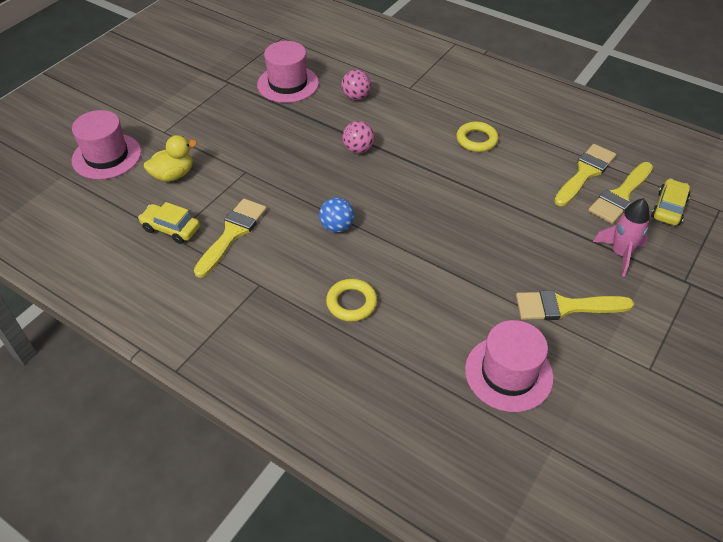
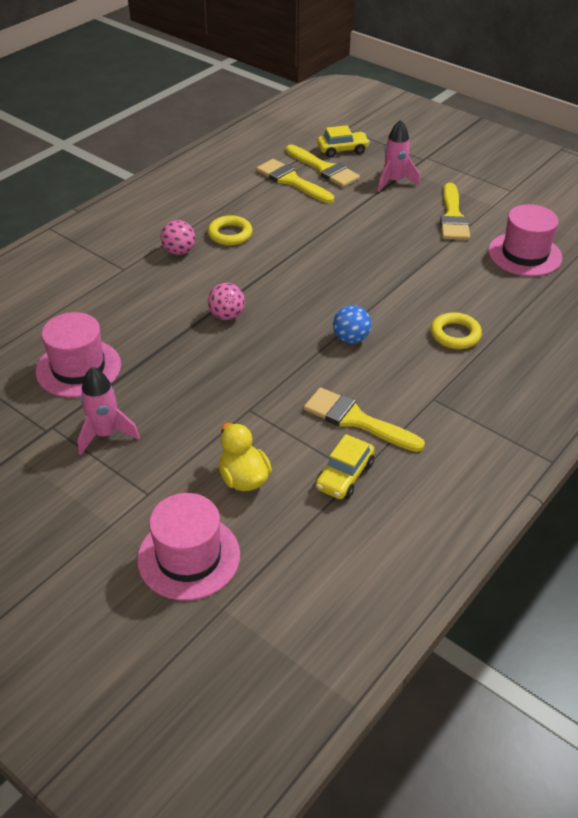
camera: 85 degrees left, 5 degrees down
pink ball [341,70,371,100] -> pink ball moved to [161,220,195,255]
yellow car [651,179,690,226] -> yellow car turned 135 degrees clockwise [317,125,370,157]
none -> pink rocket [78,367,140,455]

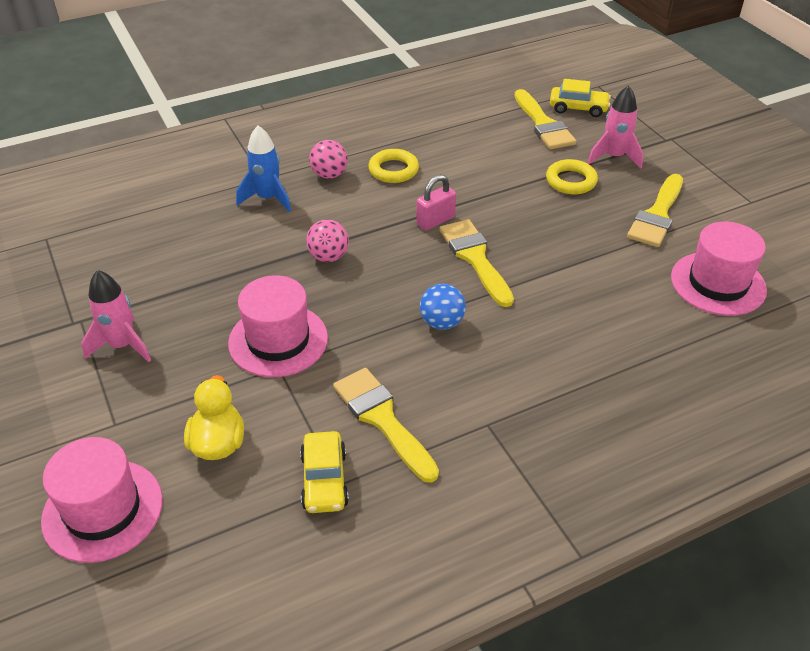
camera: 25 degrees right, 0 degrees up
pink hat [36,312,121,397] -> pink hat moved to [228,275,328,377]
yellow brush [256,159,334,203] -> yellow brush moved to [440,219,514,307]
yellow car [316,434,375,499] -> yellow car turned 60 degrees counterclockwise [300,431,349,513]
yellow ring [431,312,482,349] -> yellow ring moved to [546,159,598,194]
none -> blue rocket [236,126,291,212]
none -> pink padlock [416,174,456,230]

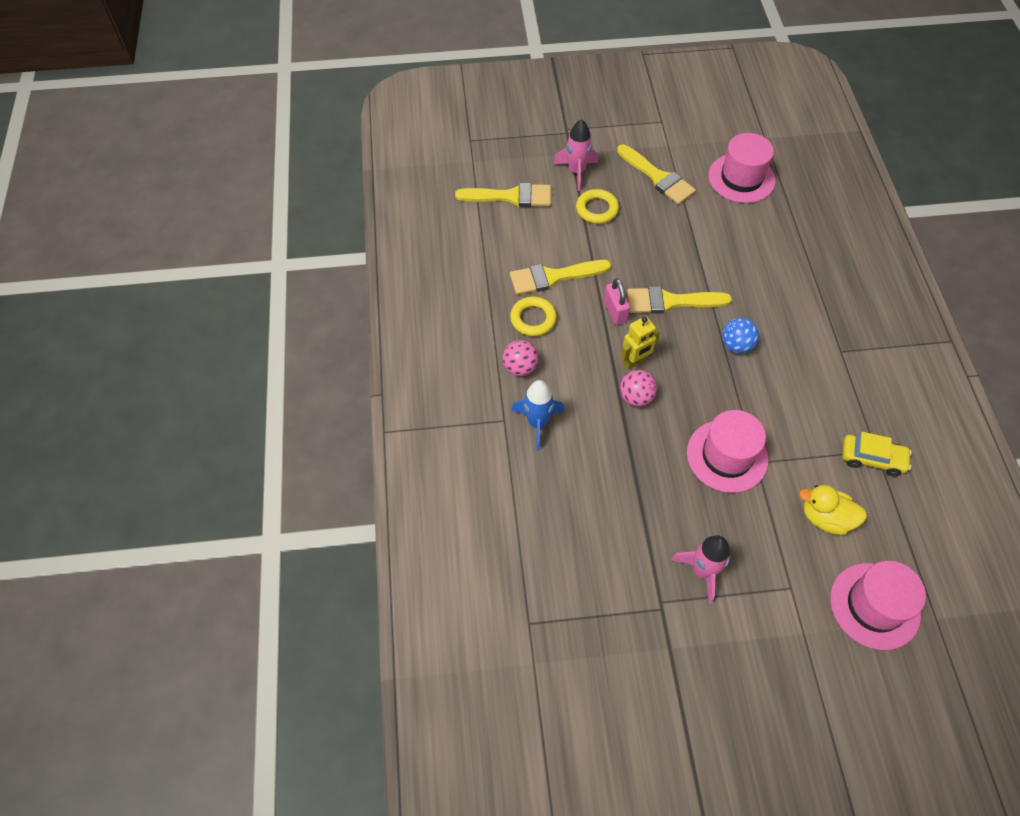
camera: 70 degrees left, 15 degrees up
yellow brush [333,368,439,483] -> yellow brush moved to [510,260,611,295]
yellow car [550,79,611,117] -> none
none -> yellow robot [621,316,660,370]

